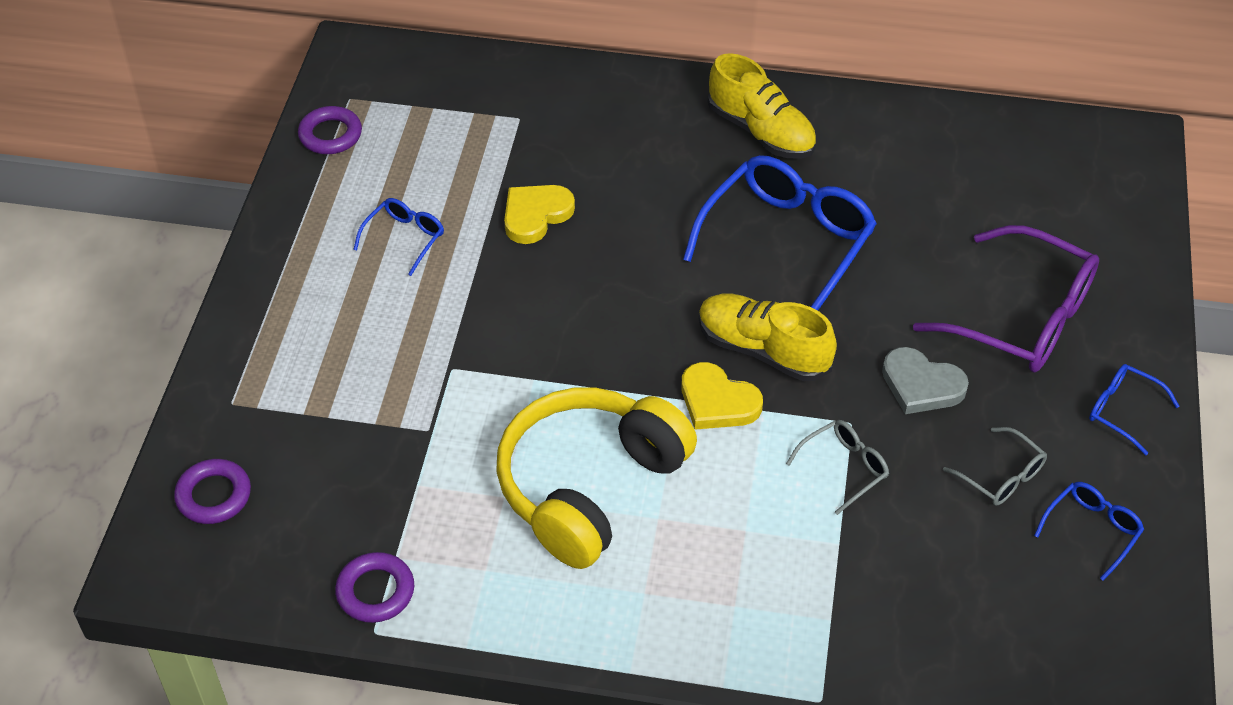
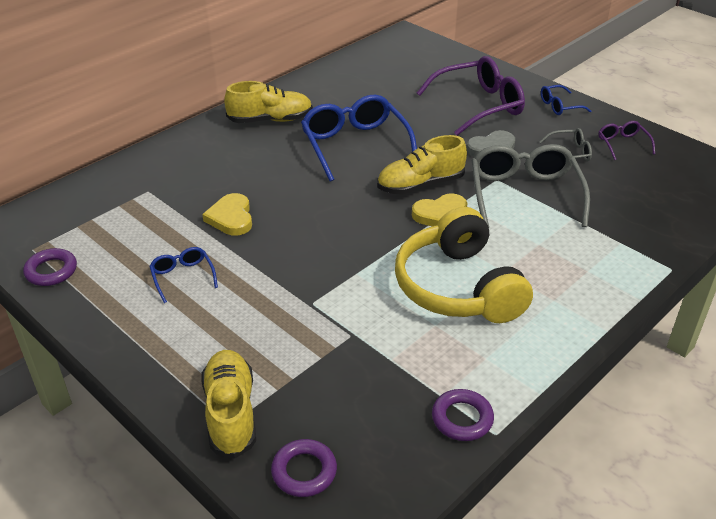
camera: 55 degrees left, 10 degrees down
grey glasses [786,420,889,515] -> grey glasses [472,144,590,227], size x2.07
blue glasses [1034,482,1144,581] -> purple glasses [599,121,655,160]
none -> yellow shoe [201,350,256,459]

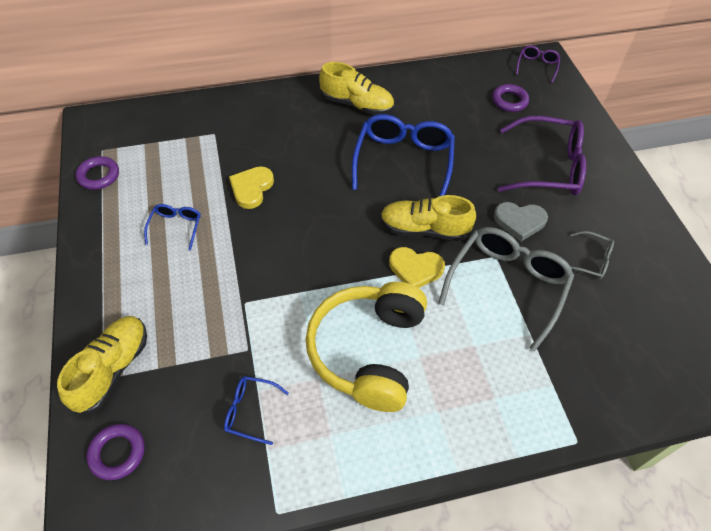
camera: 30 degrees right, 15 degrees up
purple ring [432,389,494,441] -> purple ring moved to [492,84,529,112]
blue glasses [541,85,591,115] -> blue glasses moved to [224,376,289,445]
purple glasses [599,121,655,160] -> purple glasses moved to [516,45,560,83]

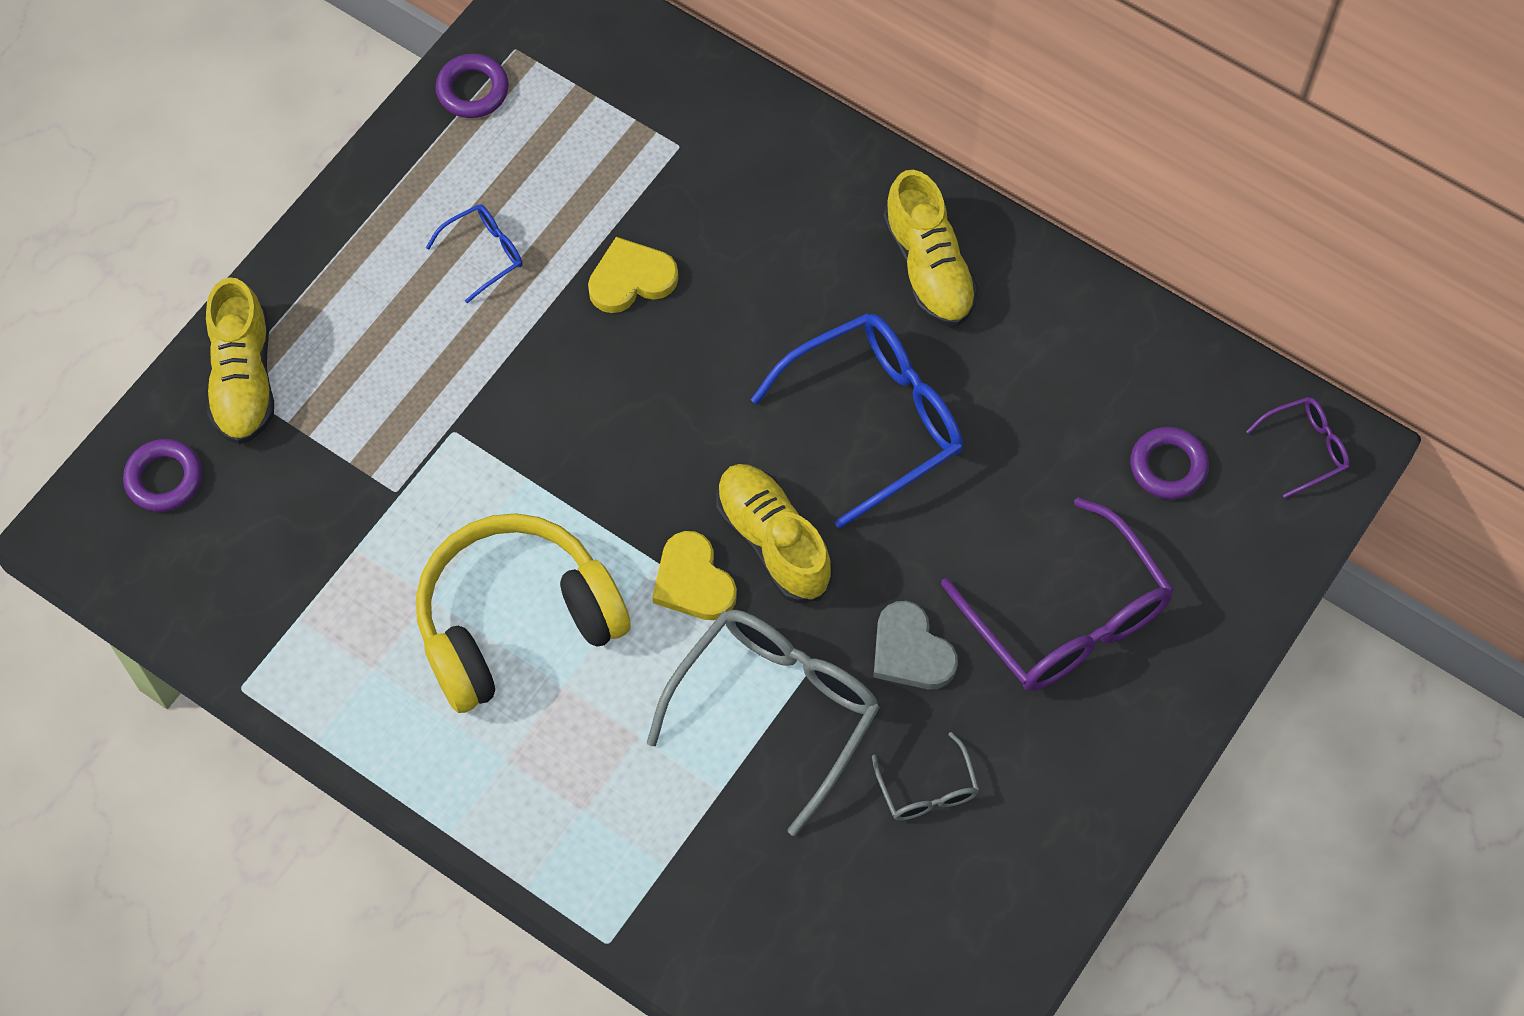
camera: 50 degrees right, 10 degrees up
yellow shoe [57,316,147,415] -> yellow shoe turned 105 degrees clockwise [206,277,274,445]
blue glasses [224,376,289,445] -> none
grey glasses [438,227,574,351] -> grey glasses turned 45 degrees counterclockwise [647,610,880,836]

